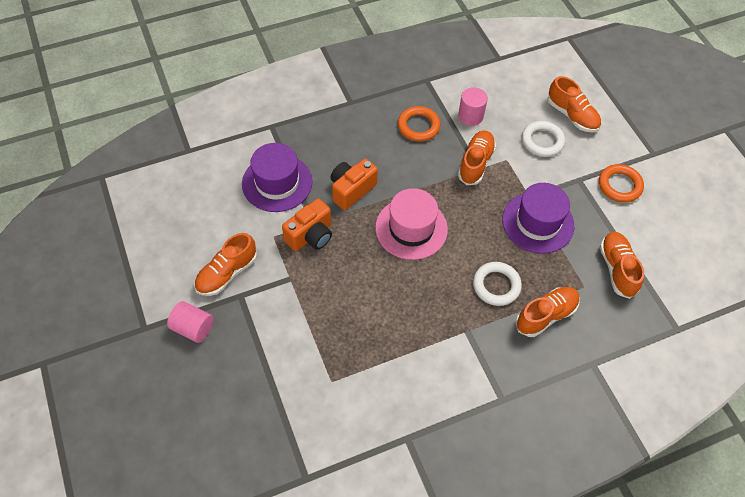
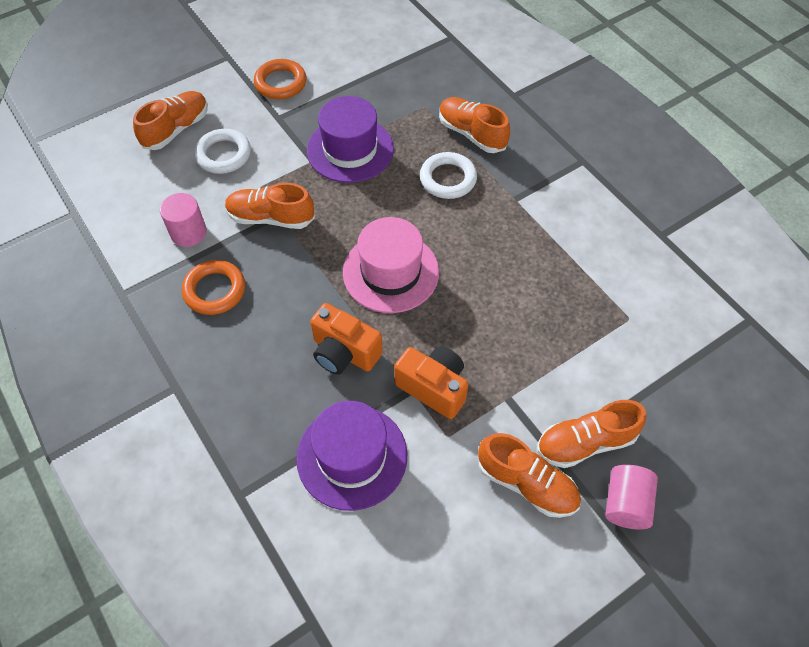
camera: 100 degrees left, 0 degrees up
orange shoe [600,232,644,299] -> orange shoe moved to [537,400,647,468]

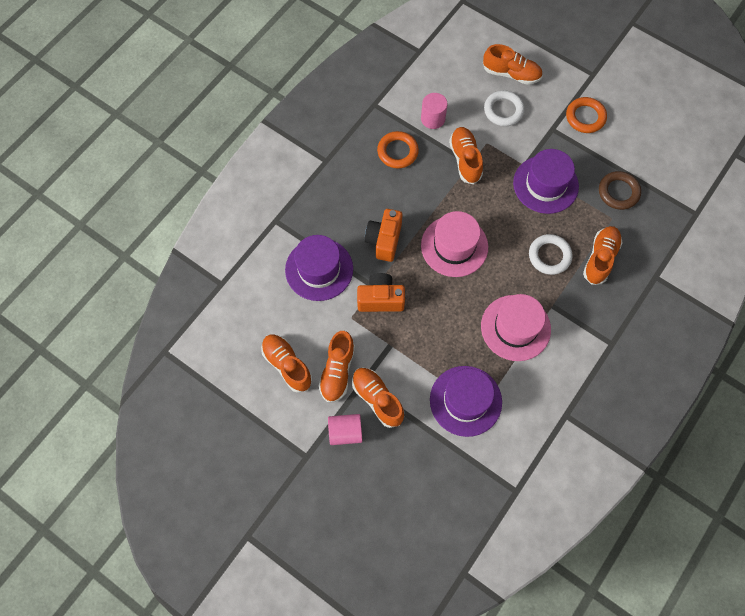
camera: 70 degrees right, 10 degrees up
orange camera [394,346,469,419] -> orange camera turned 105 degrees counterclockwise [357,273,405,312]
none -> orange shoe [261,334,312,393]
none -> purple hat [430,366,502,437]
none -> pink hat [481,294,551,361]
none -> brown ring [599,171,641,210]

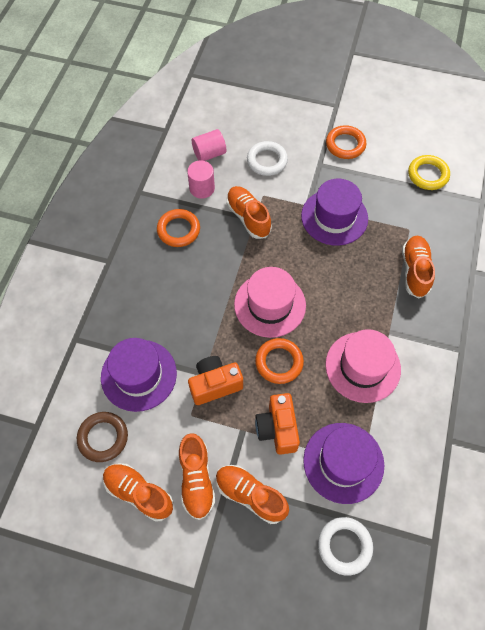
camera: 20 degrees left, 5 degrees down
pink cylinder [328,414,362,445] -> pink cylinder moved to [192,129,226,161]
orange camera [365,209,402,262] -> orange camera moved to [255,393,300,455]
orange shoe [483,44,543,85] -> none
white ring [529,234,573,275] -> white ring moved to [318,517,373,576]
brown ring [599,171,641,210] -> brown ring moved to [77,412,128,462]
none -> orange ring [255,338,304,384]
none -> yellow ring [408,155,450,190]

